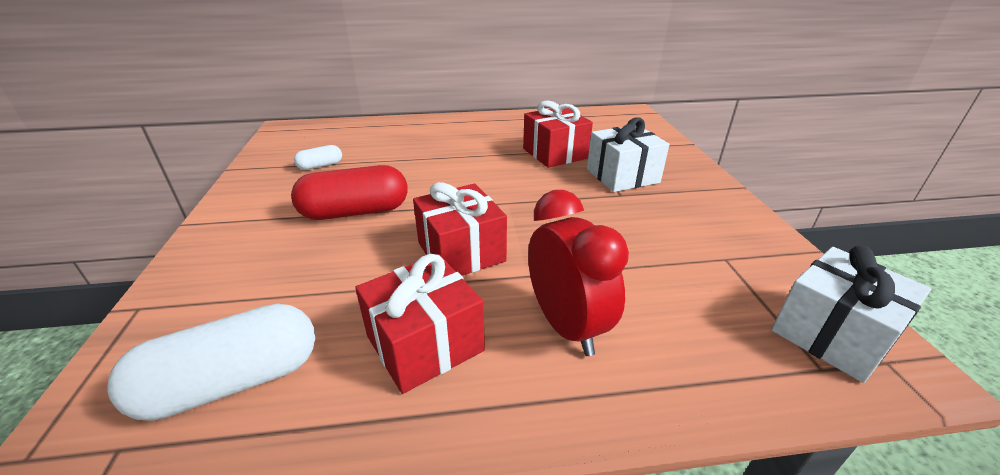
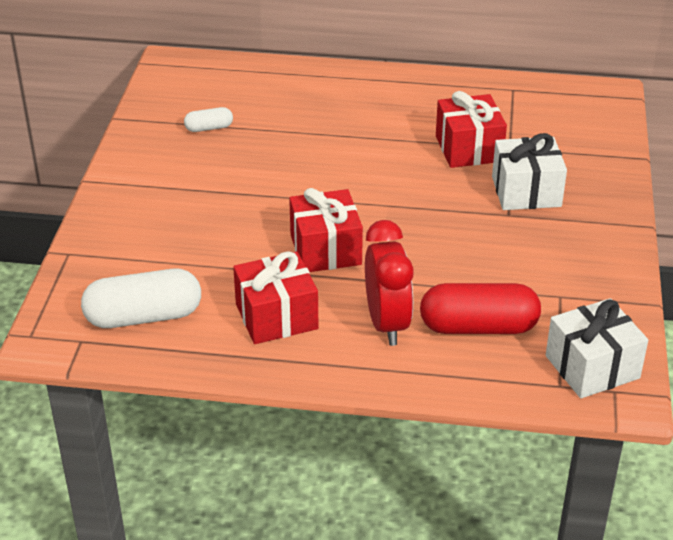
camera: 15 degrees right, 5 degrees up
red capsule [291,165,408,220] -> red capsule moved to [420,283,541,334]

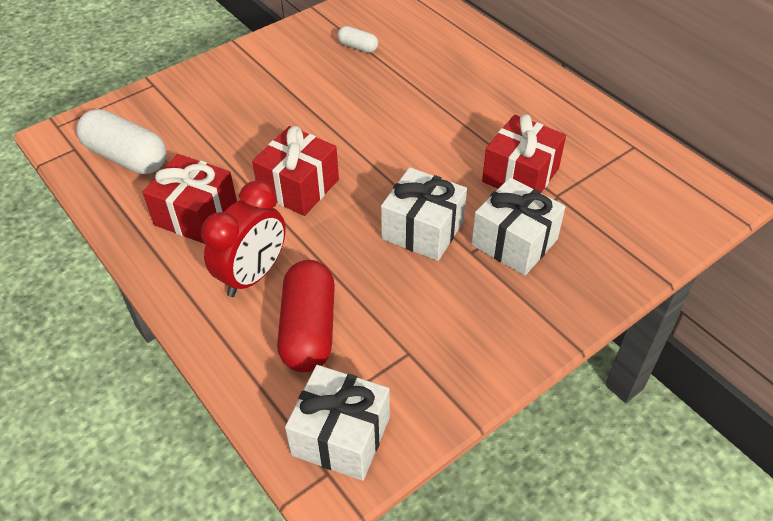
camera: 45 degrees right, 10 degrees up
red capsule [420,283,541,334] -> red capsule turned 45 degrees clockwise [277,260,335,373]
none -> white gift [381,167,467,261]

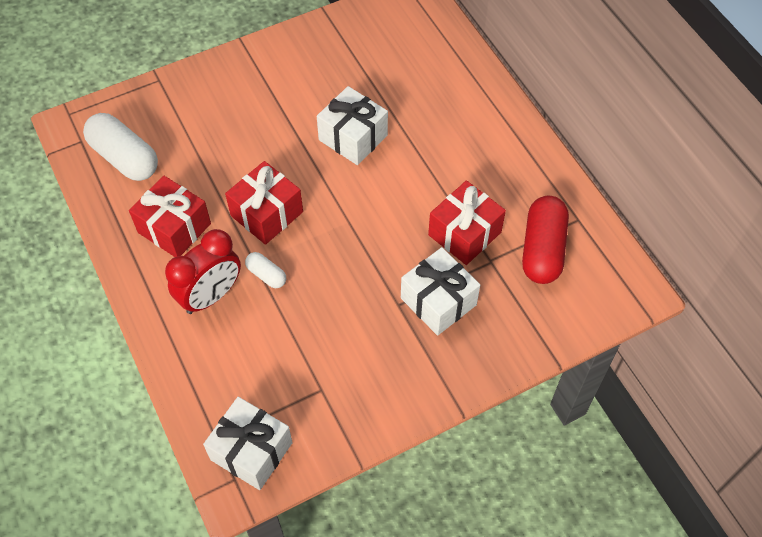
camera: 10 degrees right, 10 degrees up
red capsule [277,260,335,373] -> red capsule moved to [522,196,569,284]
white capsule [337,26,378,53] -> white capsule moved to [245,252,286,288]
white gift [381,167,467,261] -> white gift moved to [317,86,388,165]

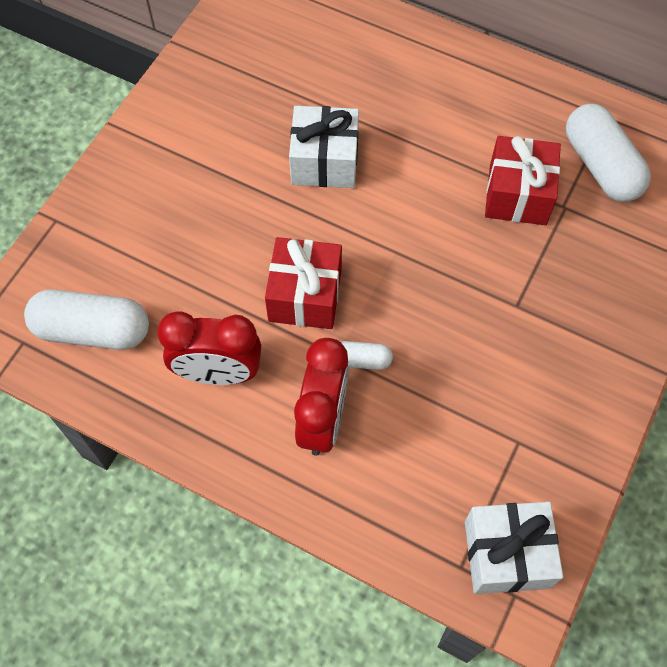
camera: 35 degrees left, 5 degrees up
red gift [129,176,211,257] -> red clock [157,311,261,385]
white gift [401,247,480,336] -> none
red capsule [522,196,569,284] -> white capsule [566,104,651,202]

